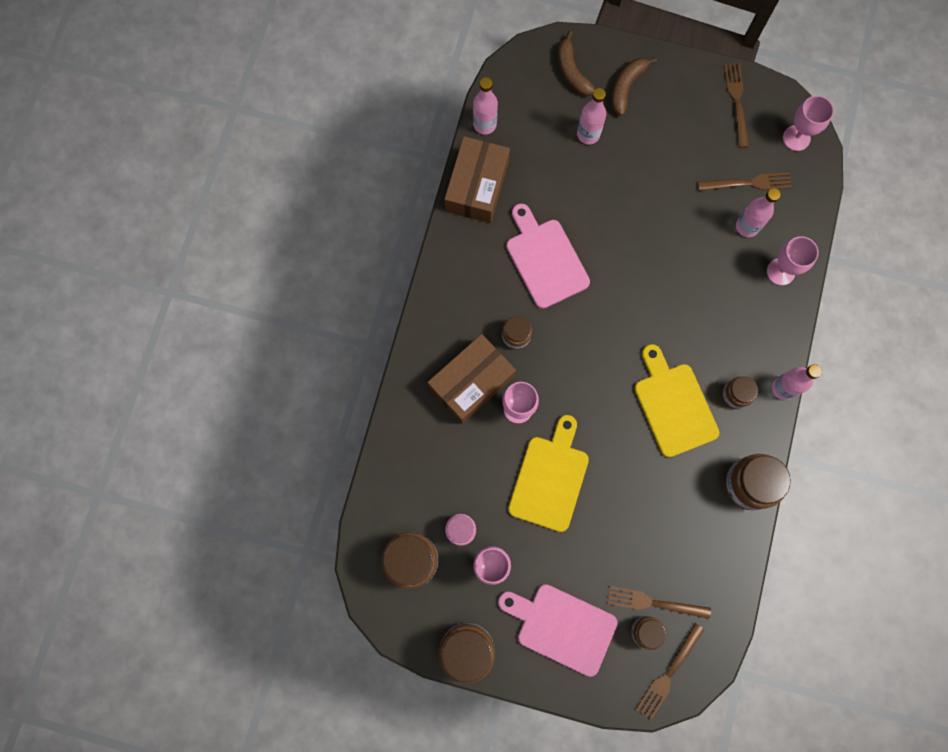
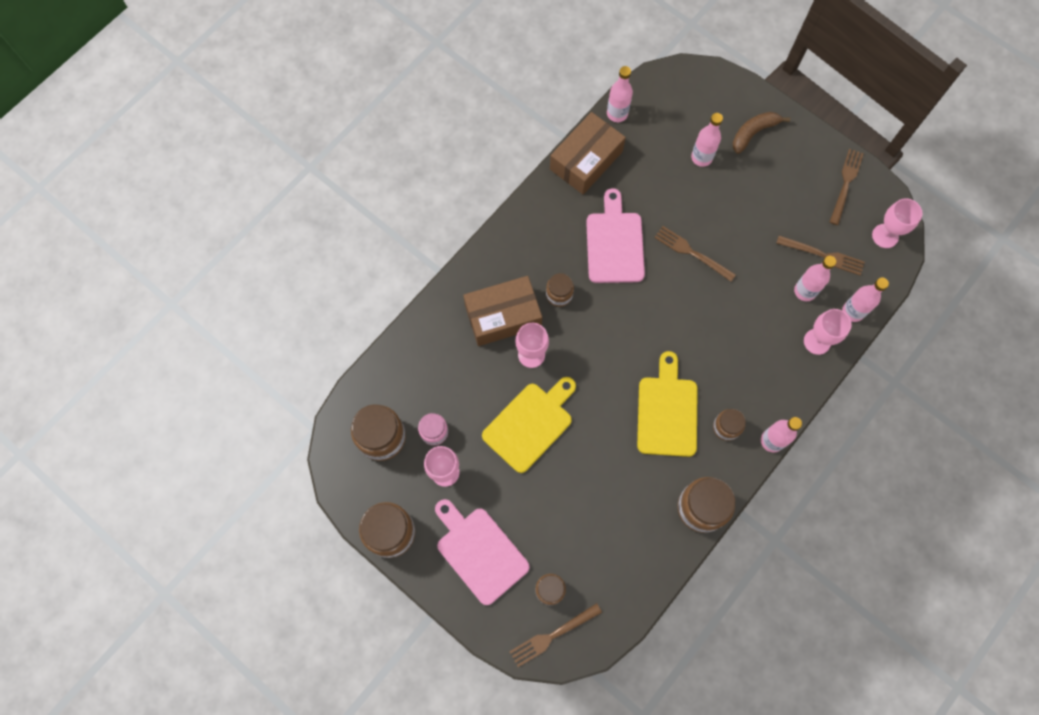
camera: 25 degrees right, 5 degrees down
brown banana [558,31,595,96] -> none
brown fork [607,586,711,619] -> brown fork moved to [654,226,736,282]
none -> pink bottle [842,278,889,322]

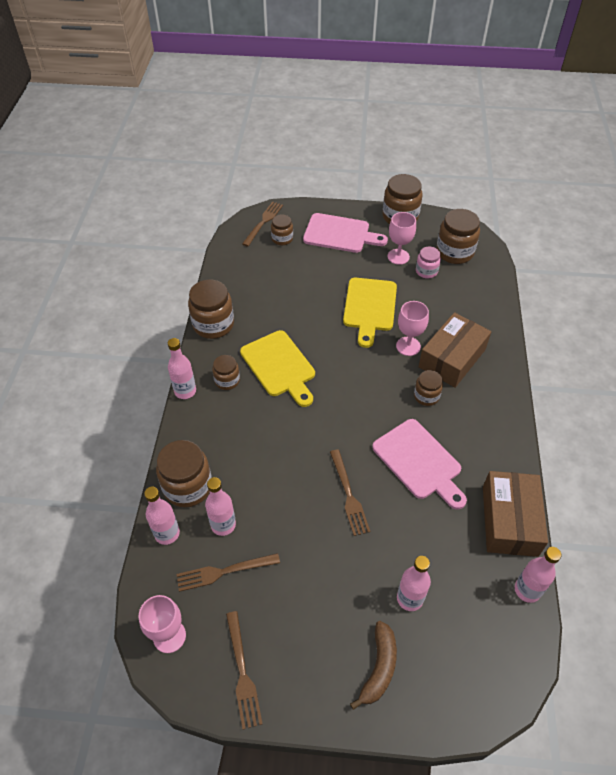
camera: 145 degrees right, 20 degrees down
brown fork [654,226,736,282] -> brown fork turned 75 degrees clockwise [330,449,370,536]
pink goblet [804,309,852,355] -> brown jar [156,440,212,507]

